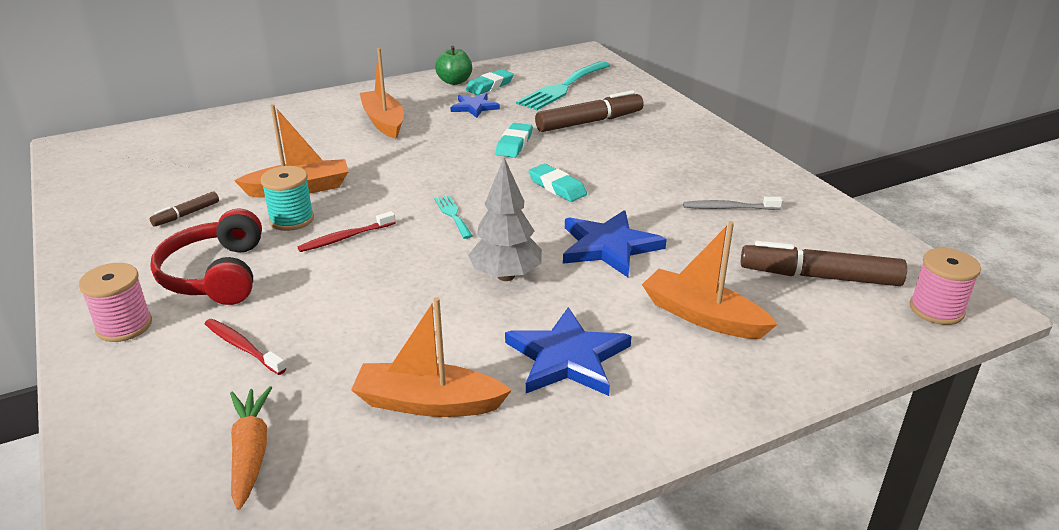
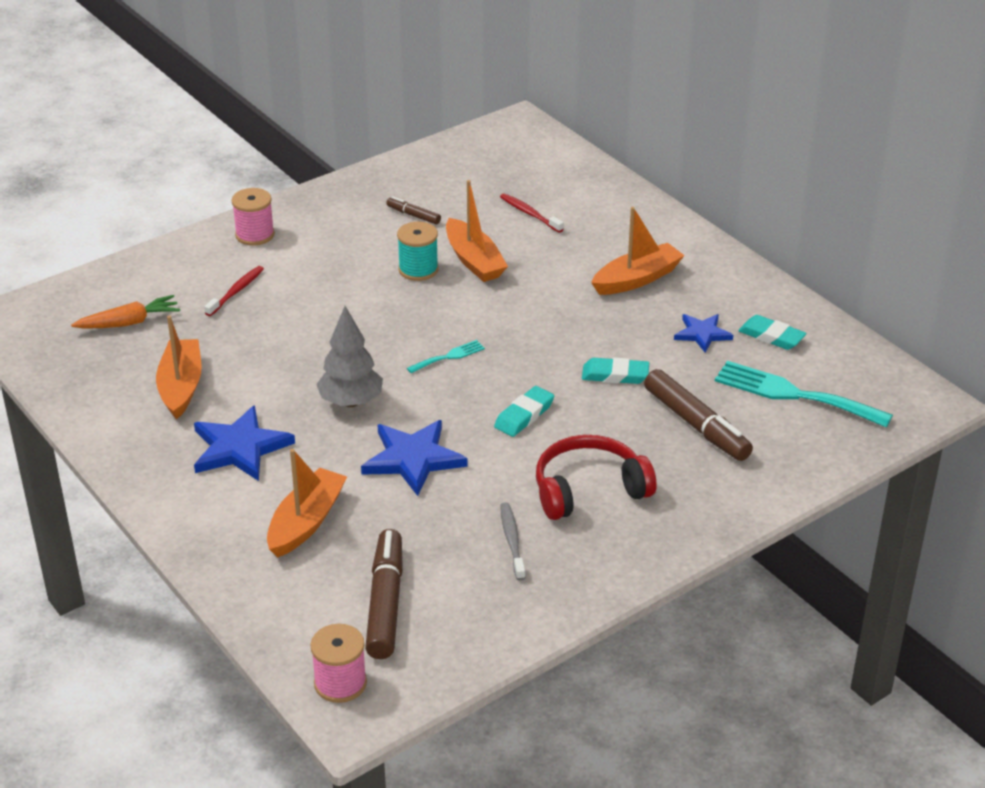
camera: 80 degrees right, 5 degrees up
red headphones [150,209,262,305] -> red headphones moved to [536,435,656,520]
red toothbrush [297,211,396,252] -> red toothbrush moved to [500,193,564,233]
green apple [435,46,472,85] -> none

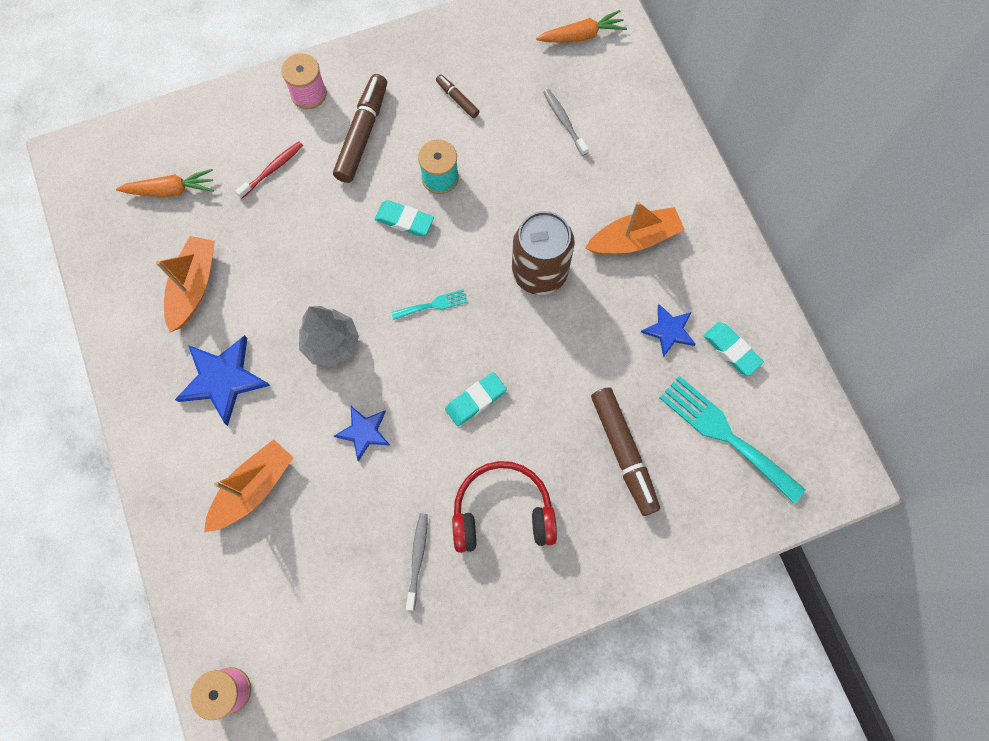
camera: 15 degrees right, 35 degrees up
blue star [361,420,468,496] -> blue star [334,406,390,462], size x0.61
brown marker [365,529,403,659] -> brown marker moved to [333,74,387,183]
orange boat [446,180,508,282] -> none
red toothbrush [500,193,564,233] -> grey toothbrush [543,89,589,156]
turquoise eraser [582,358,649,384] -> turquoise eraser moved to [375,200,434,236]
none -> brown can [512,211,575,295]
none -> orange carrot [536,10,627,43]

